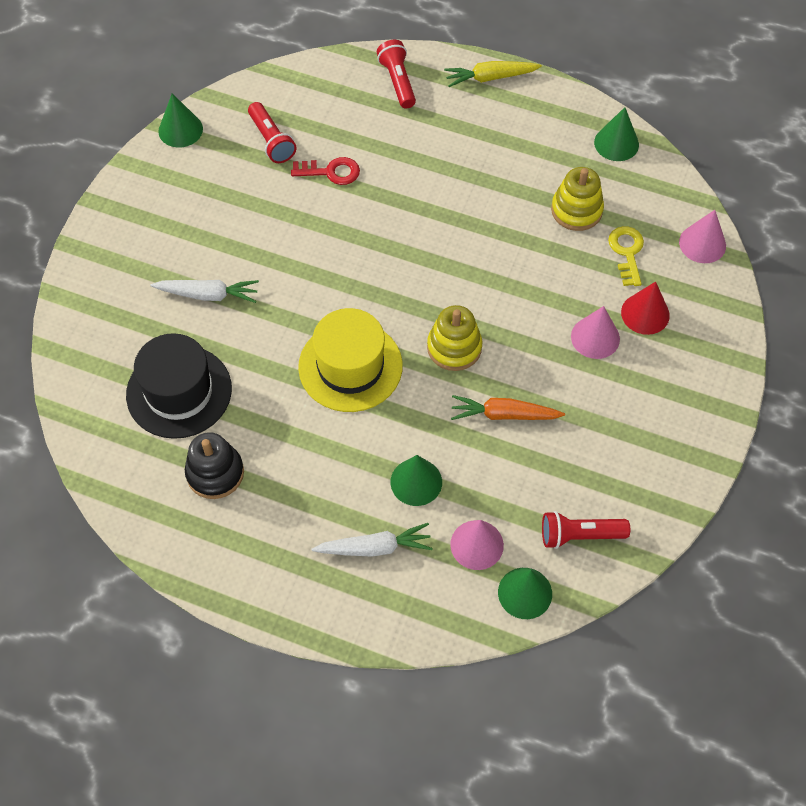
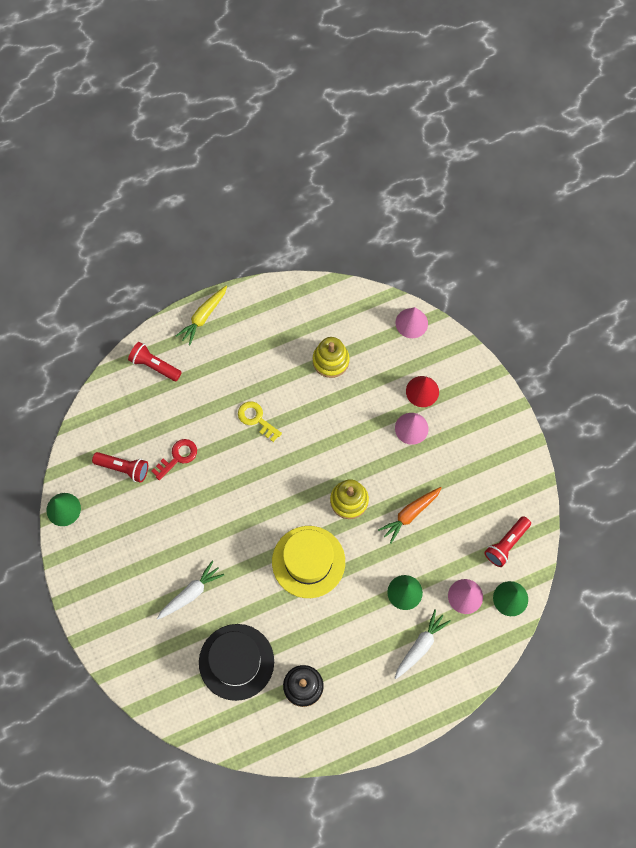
camera: 45 degrees left, 10 degrees up
green cone [594,107,639,161] -> none
yellow key [608,226,644,286] -> yellow key moved to [238,401,282,442]

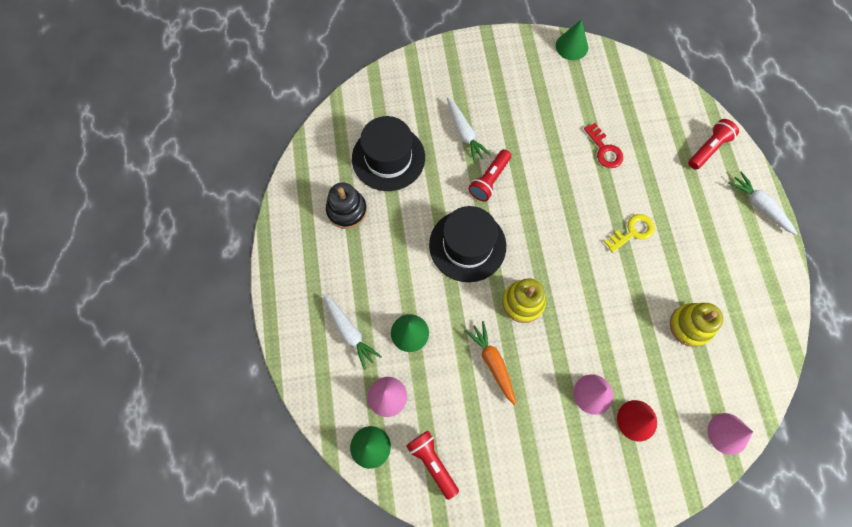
camera: 105 degrees right, 0 degrees up
red flashlight [92,452,148,483] -> red flashlight moved to [468,149,511,202]
yellow carrot [176,286,227,345] -> white carrot [729,171,798,235]
yellow hat [272,526,345,598] -> black hat [429,206,506,282]

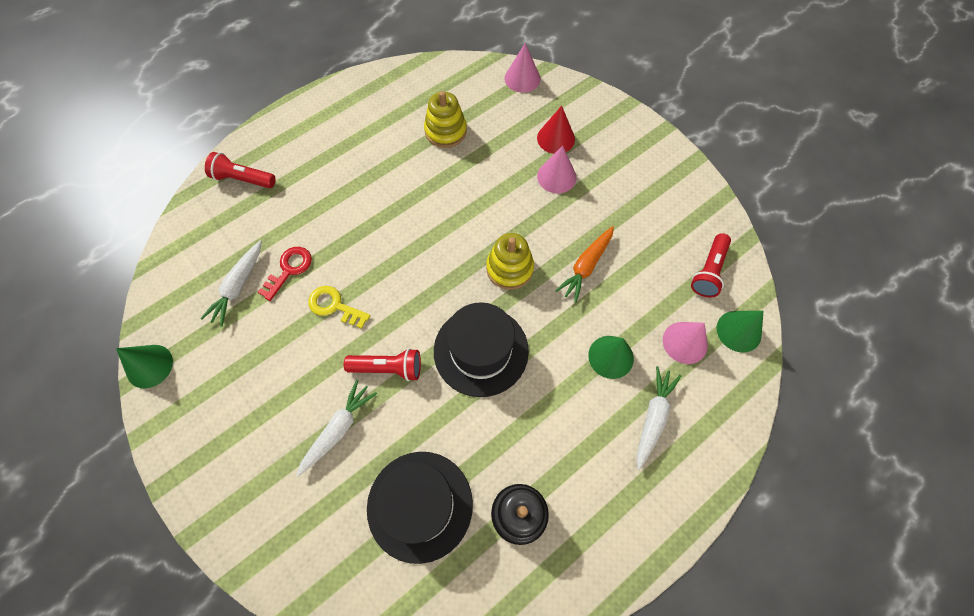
camera: 120 degrees left, 5 degrees down
yellow key [605,214,655,253] -> yellow key moved to [308,286,370,329]
white carrot [729,171,798,235] -> white carrot moved to [200,241,262,327]

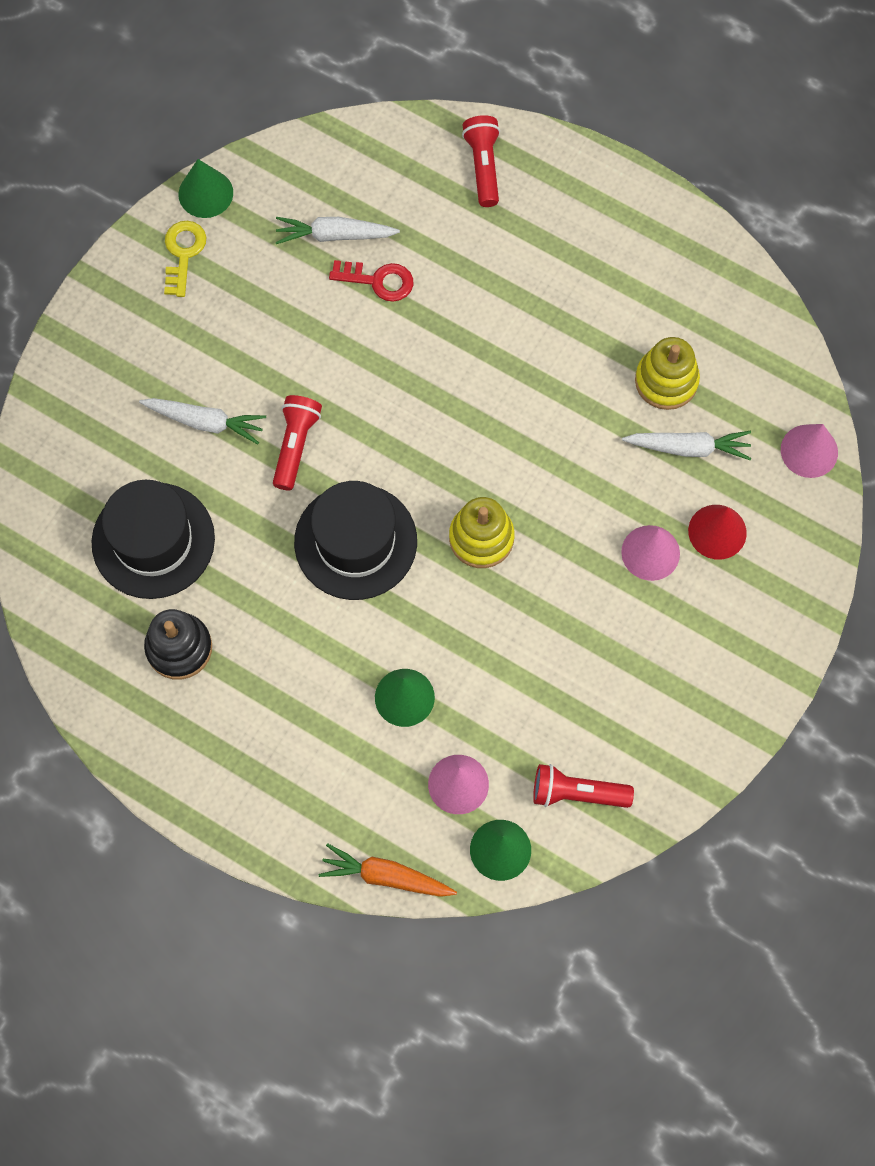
camera: 70 degrees right, 5 degrees up
yellow key [308,286,370,329] -> yellow key moved to [164,221,206,297]
red flashlight [344,348,421,381] -> red flashlight turned 150 degrees counterclockwise [273,395,322,491]
orange carrot [555,226,614,303] -> orange carrot moved to [319,843,457,897]
white carrot [637,366,682,470] -> white carrot moved to [622,431,751,460]

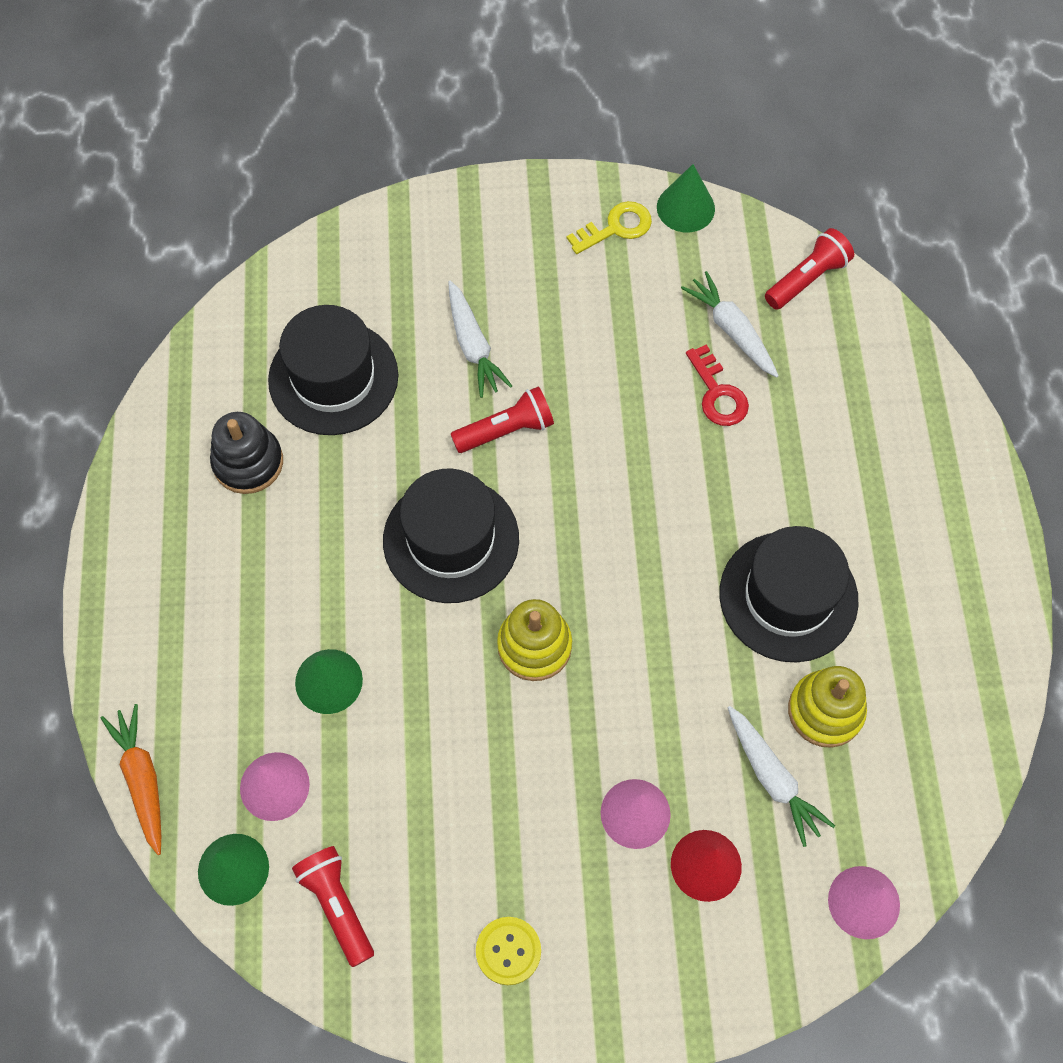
camera: 55 degrees right, 5 degrees down
red flashlight [462,115,500,207] -> red flashlight moved to [765,228,854,310]
none -> yellow button [476,917,541,985]
none -> black hat [720,526,859,663]

